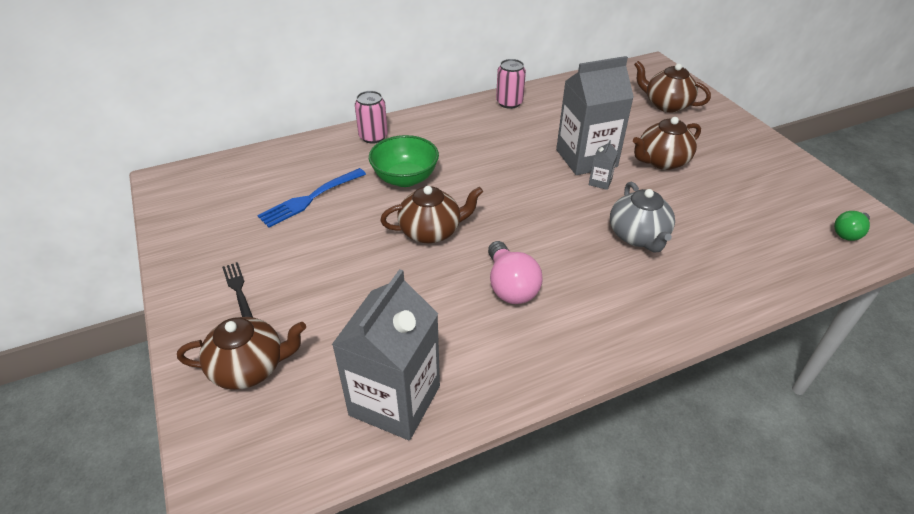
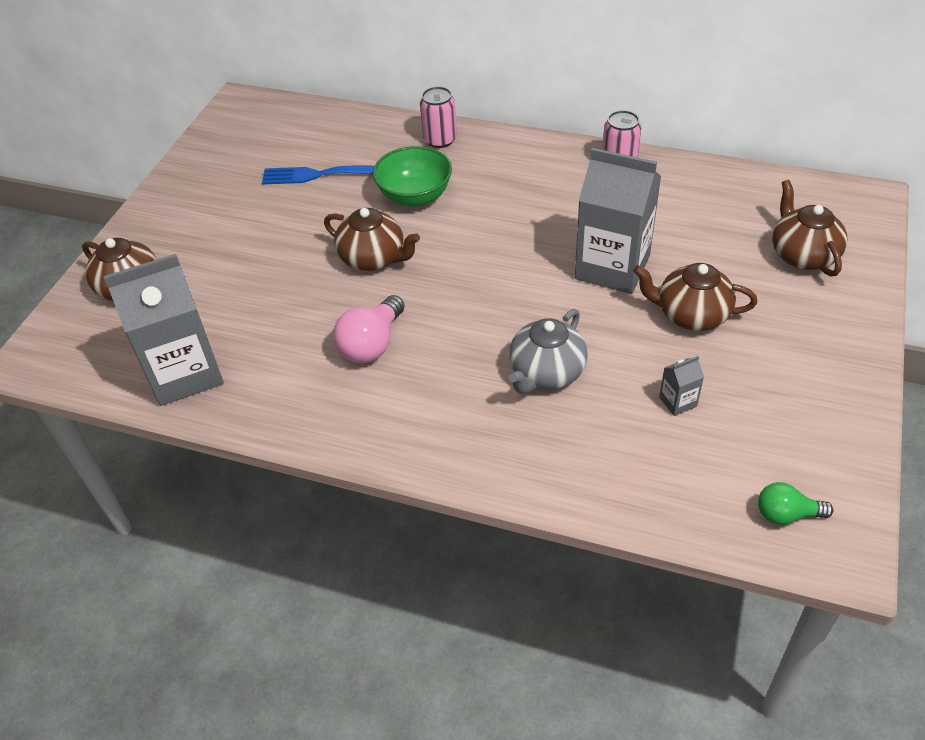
camera: 45 degrees right, 5 degrees up
black fork [222,262,253,317] -> none
grey carton [589,140,618,190] -> grey carton moved to [659,356,704,416]

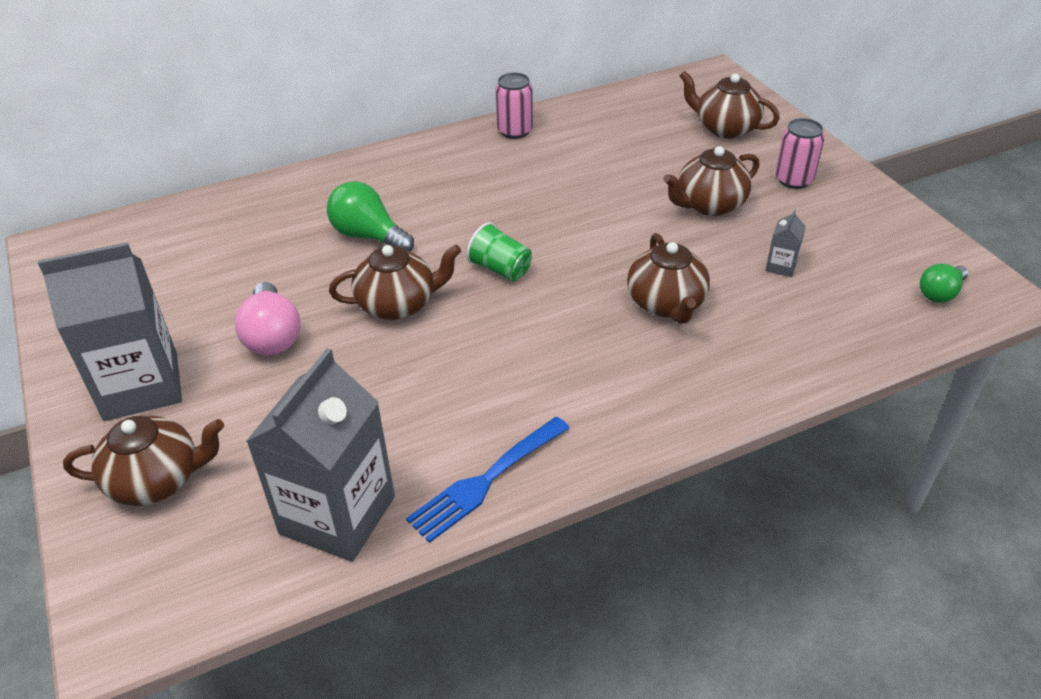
camera: 45 degrees left, 5 degrees down
blue fork [262,166,374,185] -> blue fork moved to [406,416,569,543]
pink light bulb [333,295,405,363] -> pink light bulb moved to [235,282,301,356]
green bowl [373,146,452,207] -> green light bulb [327,181,414,252]
pink can [420,87,457,148] -> pink can moved to [775,118,825,189]
grey teapot [509,309,588,394] -> brown teapot [627,233,710,324]
grey carton [575,148,661,294] -> grey carton moved to [38,242,182,421]
none -> green cup [466,222,532,281]

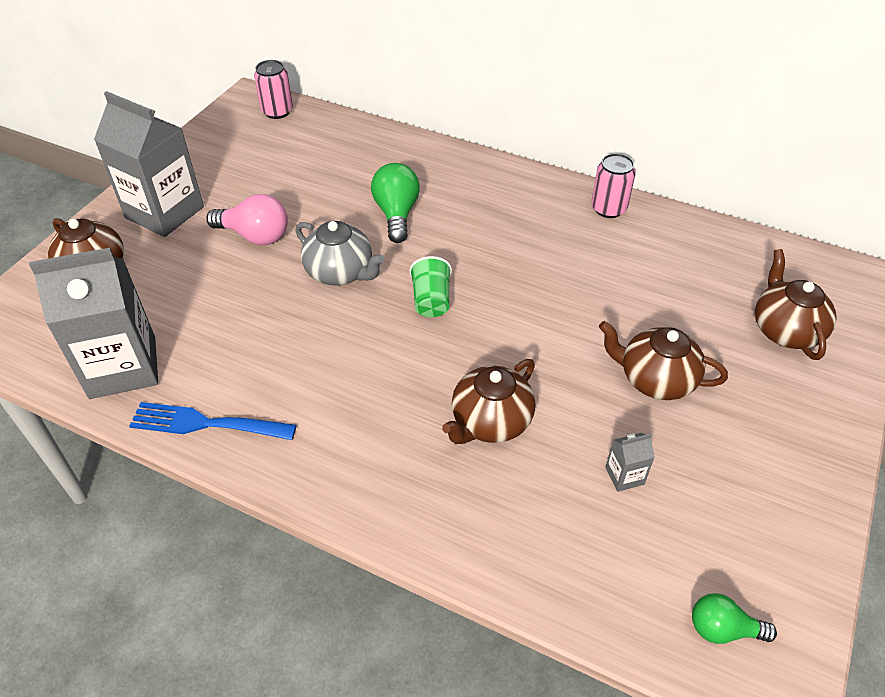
camera: 50 degrees right, 5 degrees up
pink light bulb [235,282,301,356] -> pink light bulb turned 105 degrees counterclockwise [206,194,288,245]
brown teapot [329,244,461,320] -> grey teapot [295,221,385,286]
pink can [775,118,825,189] -> pink can moved to [254,60,293,119]

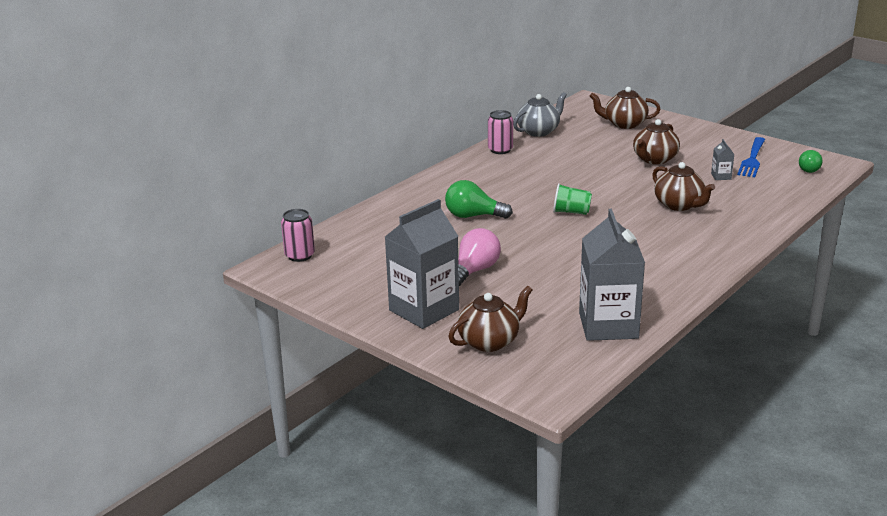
camera: 75 degrees left, 20 degrees down
blue fork [129,402,297,440] -> blue fork moved to [737,137,765,177]
grey teapot [295,221,385,286] -> grey teapot moved to [513,92,567,137]

